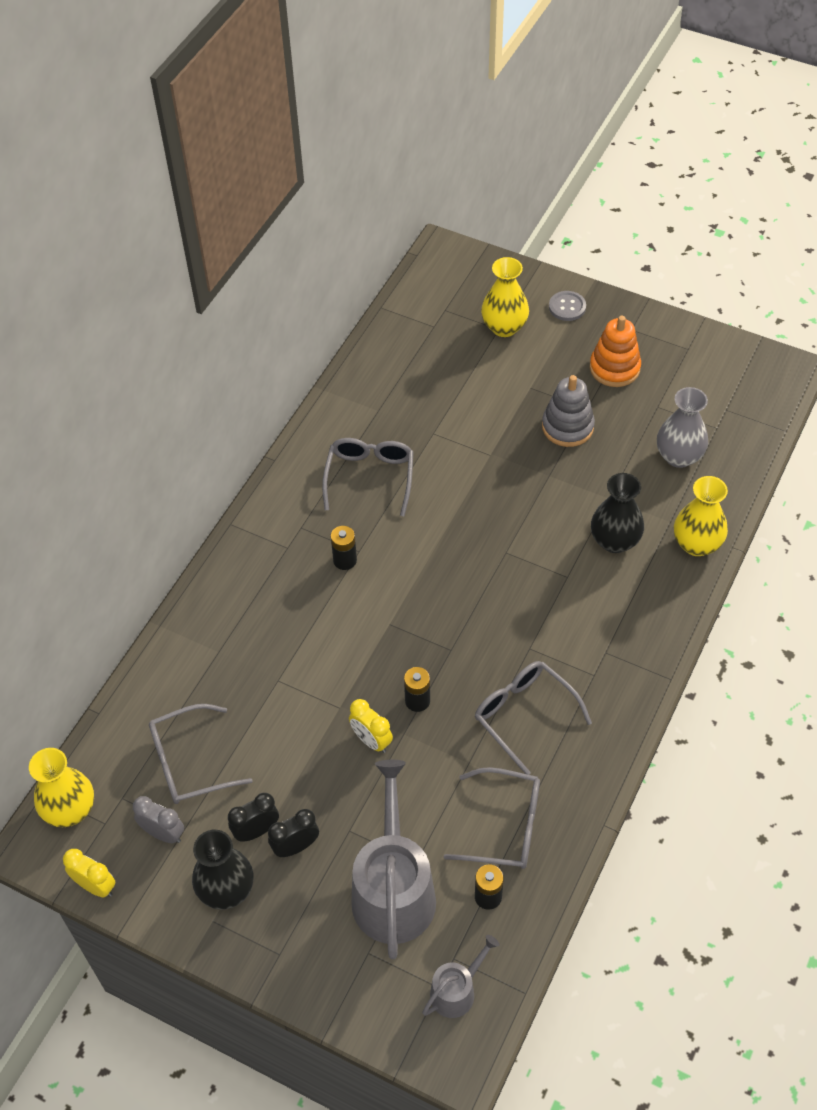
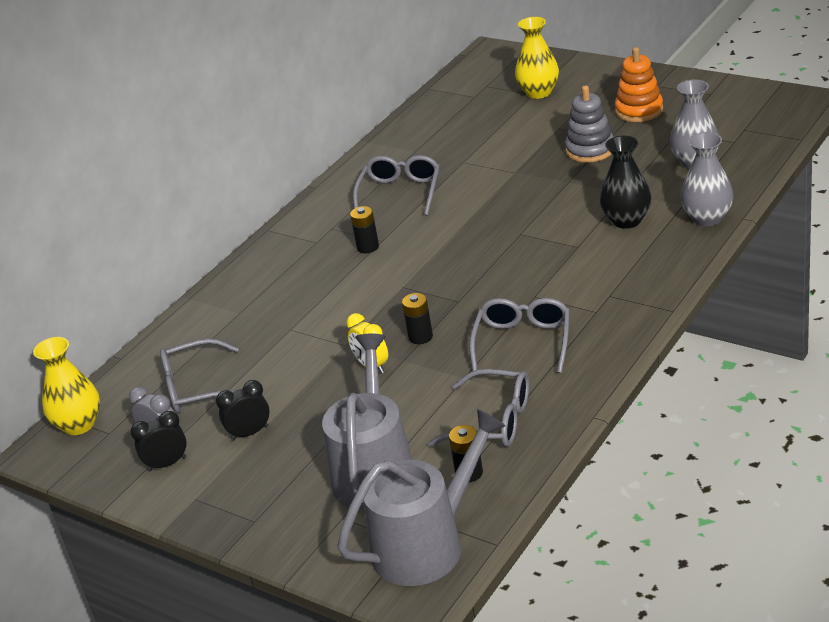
camera: 10 degrees right, 20 degrees down
yellow clock [63,849,115,898] -> none
black vase [192,829,253,910] -> none
black clock [268,809,319,857] -> black clock moved to [130,411,187,471]
grey watering can [422,935,499,1018] -> grey watering can [337,409,506,586], size x1.98
grey glasses [475,661,592,775] -> grey glasses turned 45 degrees clockwise [470,298,570,373]
grey button [549,291,586,321] -> none
yellow vase [674,476,728,556] -> grey vase [680,132,733,226]

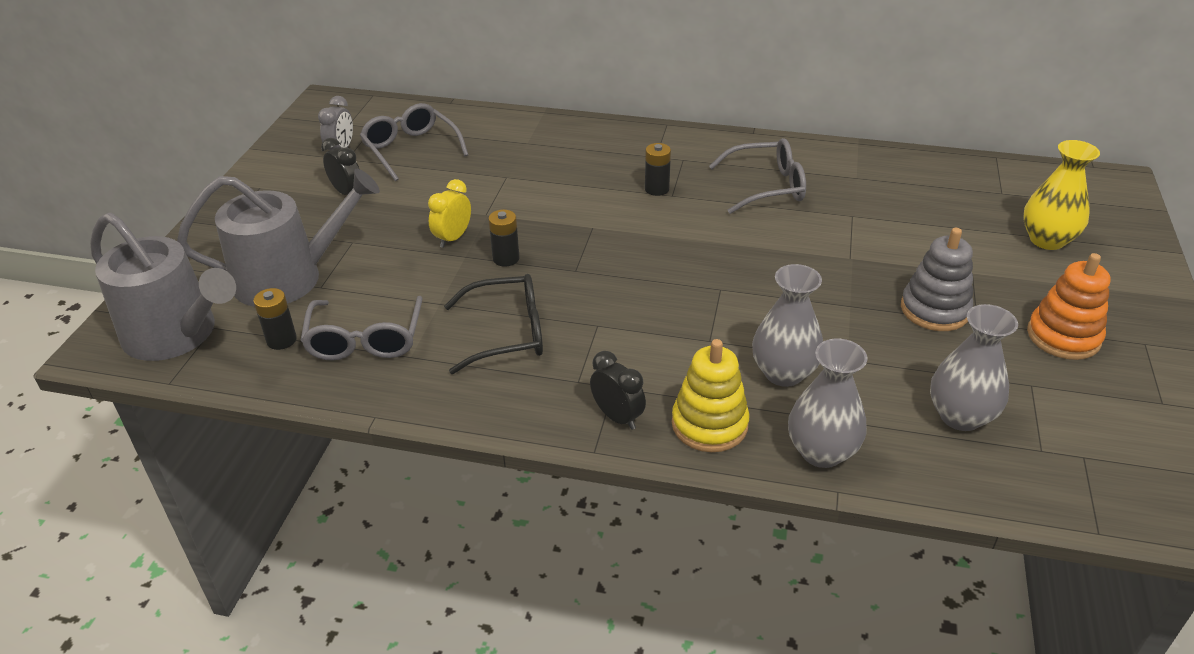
camera: 65 degrees right, 5 degrees up
yellow vase [33,337,100,435] -> none
black clock [130,411,187,471] -> black clock moved to [590,351,646,430]
grey glasses [470,298,570,373] -> black glasses [444,274,543,374]
black vase [600,136,652,229] -> grey vase [752,264,823,387]
none -> yellow stacking toy [672,339,750,452]

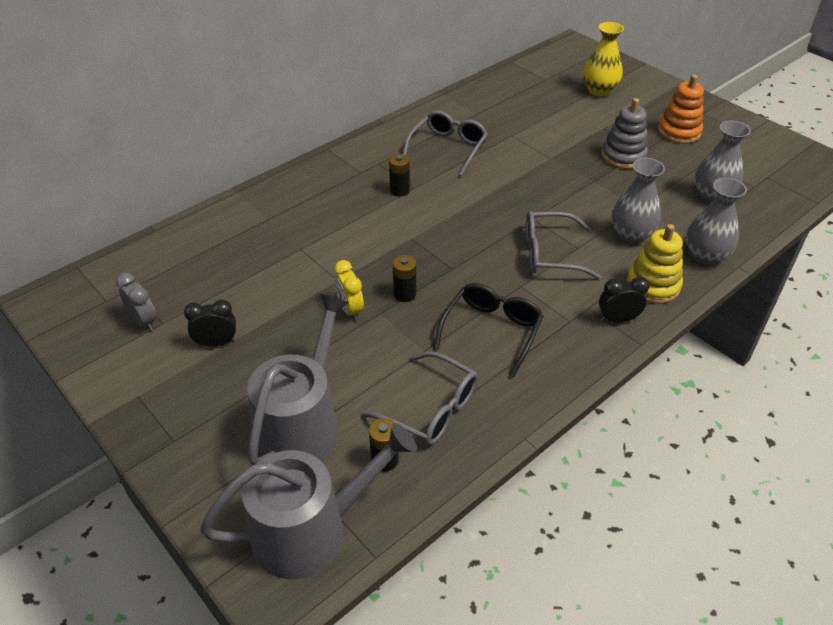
camera: 55 degrees left, 5 degrees up
grey glasses [360,103,468,181] -> grey glasses moved to [526,211,601,279]

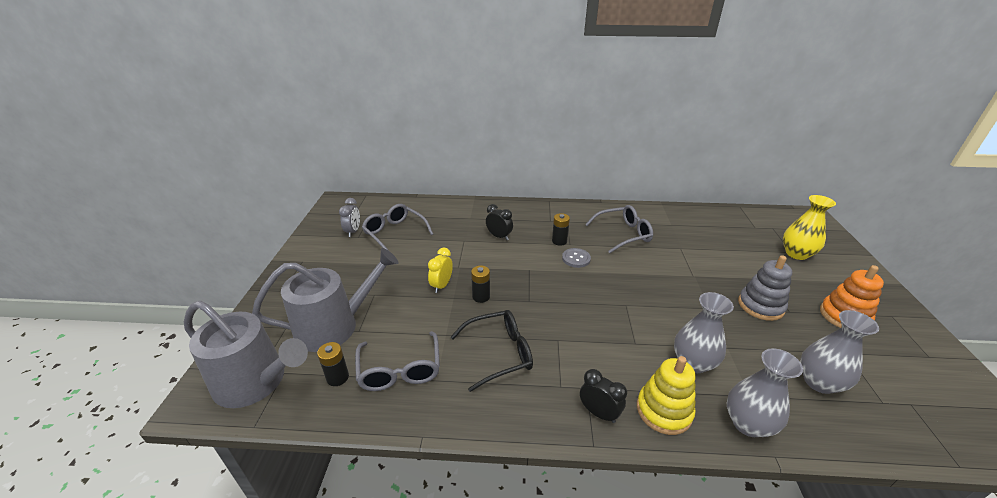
camera: 45 degrees right, 10 degrees down
black clock [184,300,236,347] -> black clock moved to [486,204,513,240]
grey glasses [526,211,601,279] -> grey glasses moved to [362,204,433,251]
none -> grey button [562,248,591,268]

